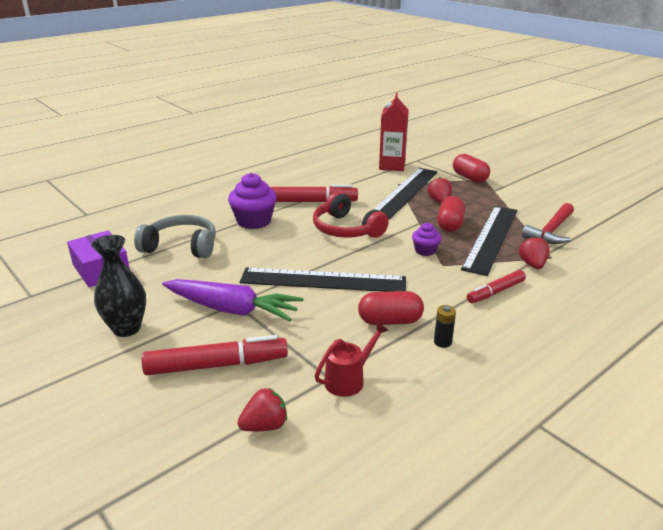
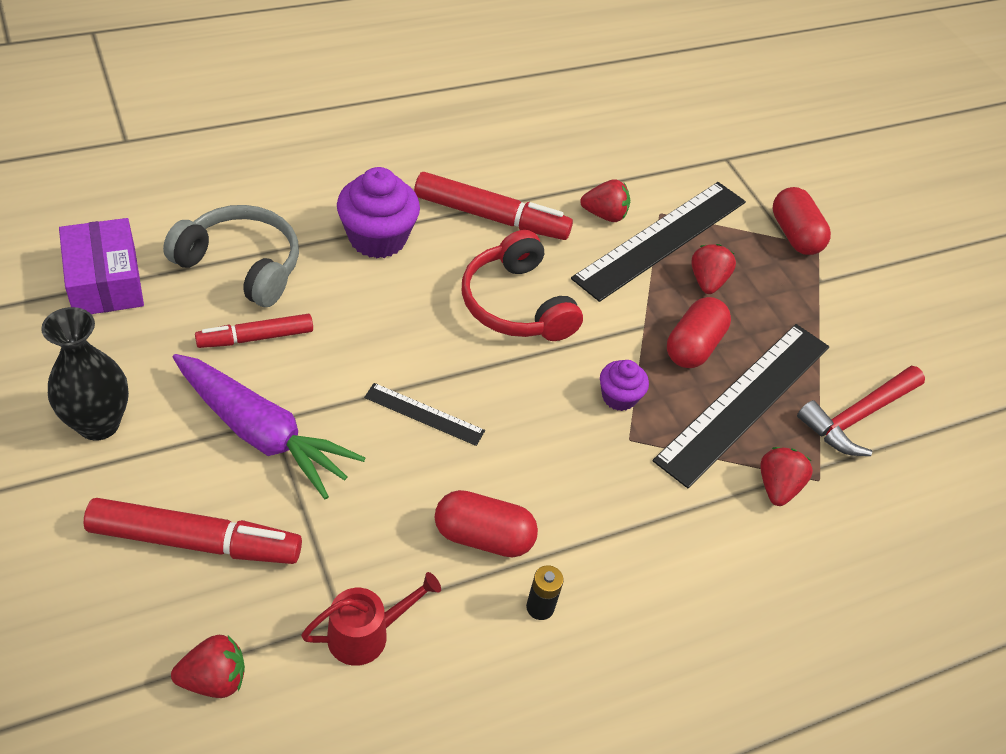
camera: 10 degrees right, 20 degrees up
black ruler [240,268,406,292] -> black ruler [364,383,485,446], size x0.47
red carton [379,93,409,171] -> none
red marker [467,270,526,303] -> red marker moved to [195,314,313,348]
none -> red strawberry [580,179,630,222]

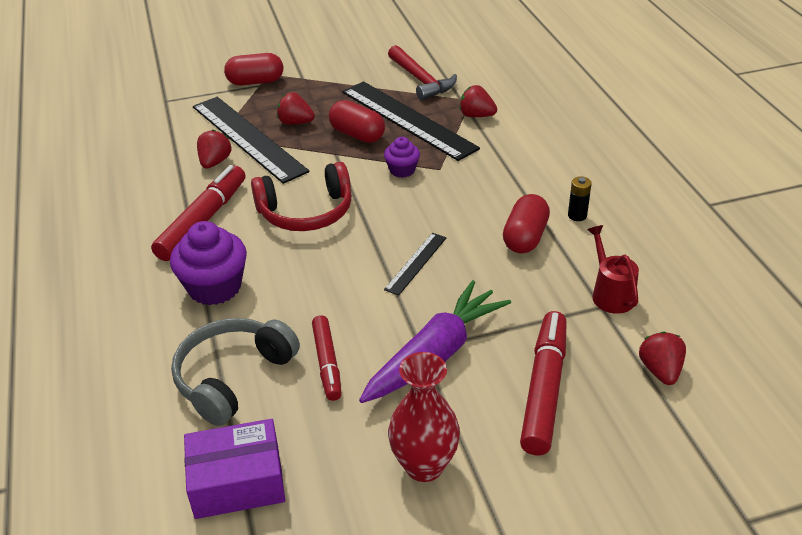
camera: 75 degrees left, 10 degrees down
black vase [41,307,129,441] -> red vase [388,352,460,482]

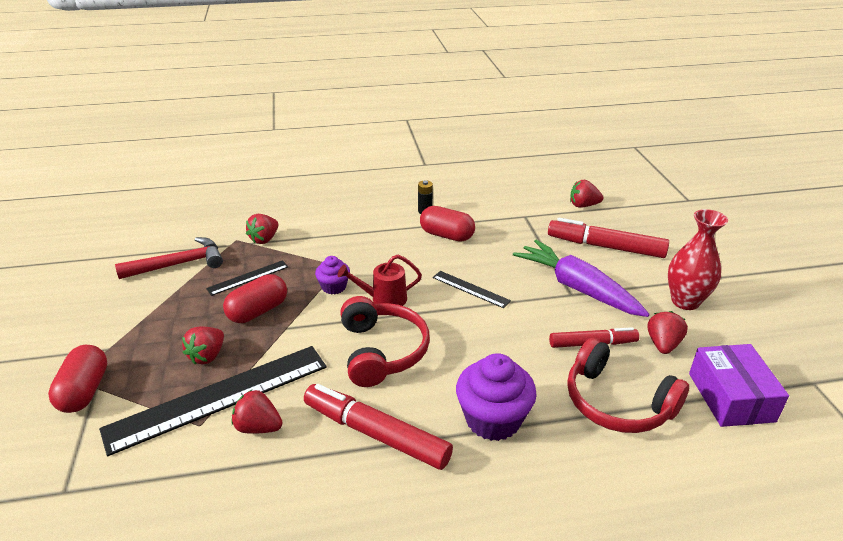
camera: 85 degrees left, 5 degrees down
grey headphones [171,318,300,426] -> red headphones [567,338,689,433]
black ruler [342,81,480,161] -> black ruler [206,260,288,296], size x0.47
red watering can [587,225,639,314] -> red watering can moved to [338,255,422,306]
none -> red strawberry [648,311,688,354]

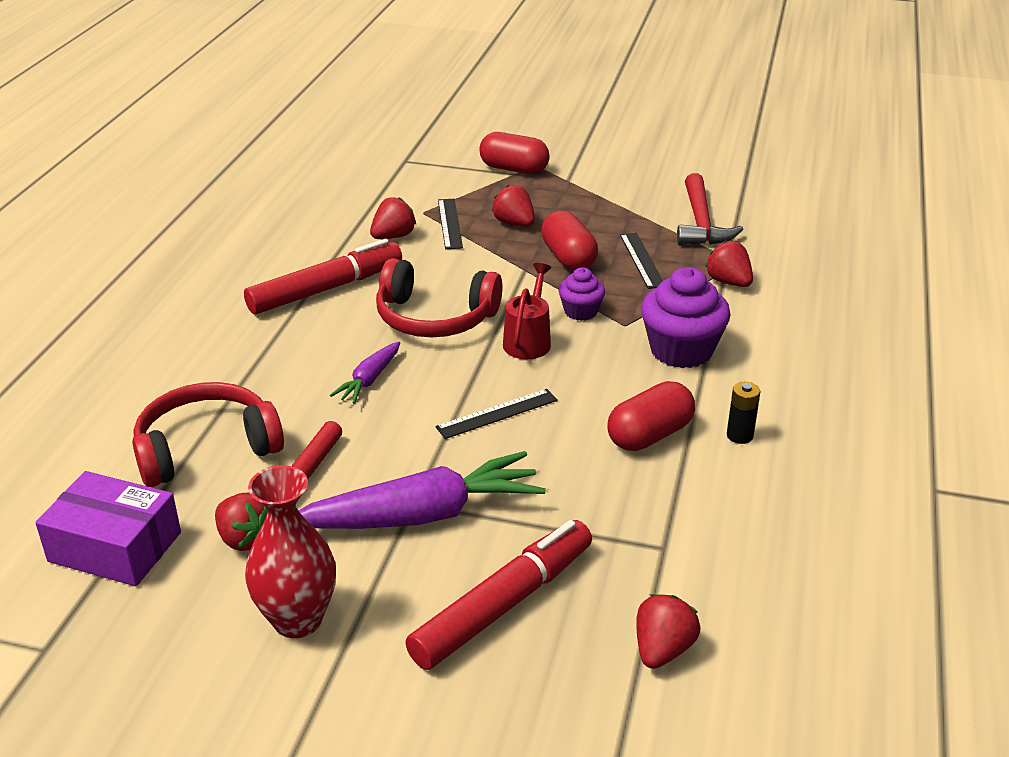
camera: 115 degrees right, 0 degrees up
black ruler [99,346,327,456] -> black ruler [438,199,463,249], size x0.47
purple cupcake [456,353,536,441] -> purple cupcake moved to [641,267,731,368]
none -> purple carrot [330,342,400,404]

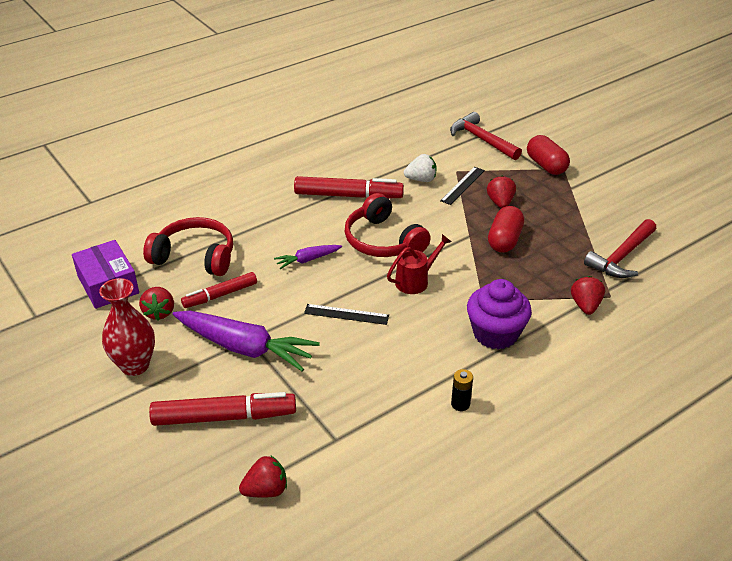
camera: 40 degrees right, 5 degrees up
red strawberry [370,197,416,239] -> white strawberry [404,154,437,182]
purple cupcake [558,267,605,321] -> none
red capsule [607,381,695,451] -> none
black ruler [620,233,663,289] -> none
none -> red hammer [450,112,522,160]

